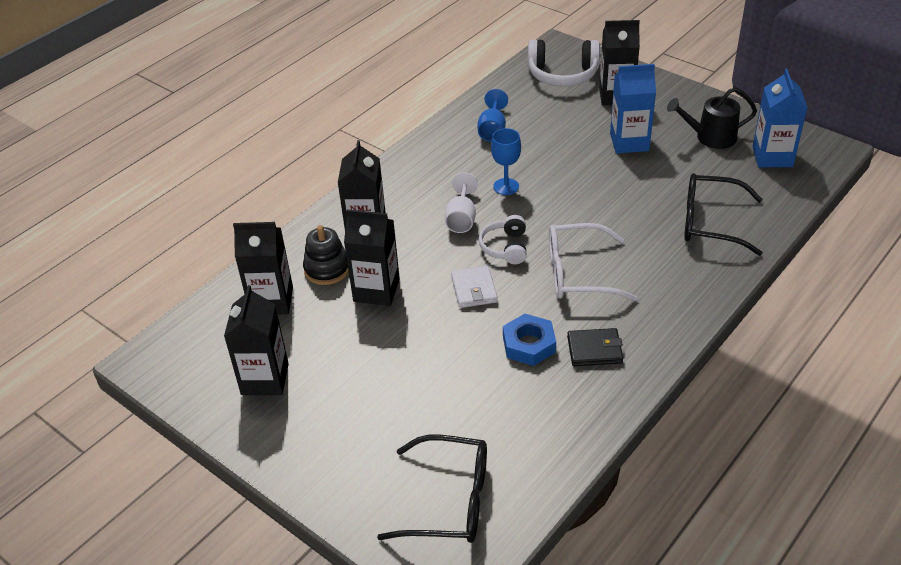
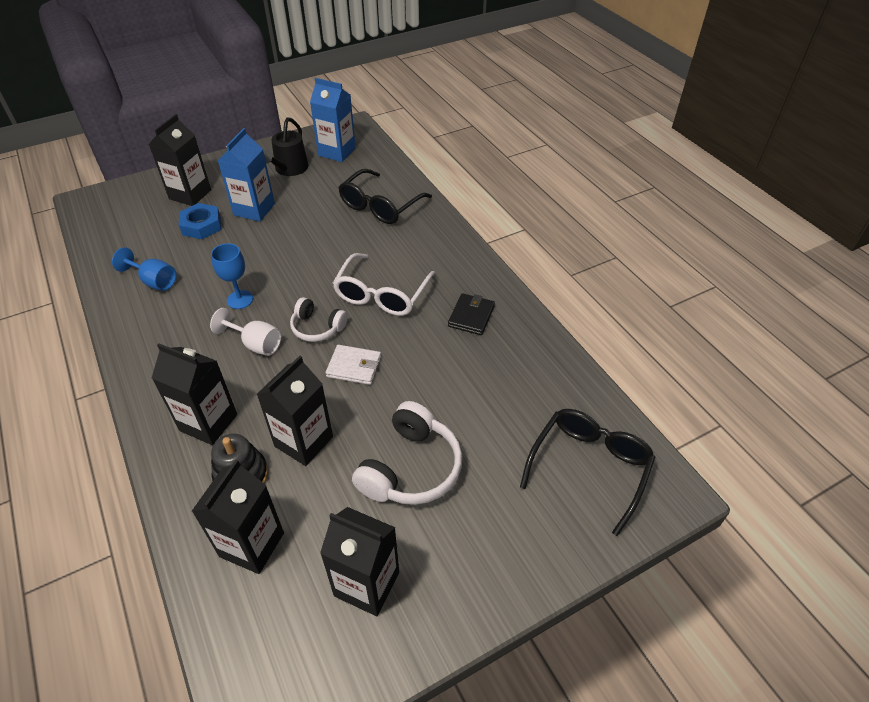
camera: 70 degrees left, 5 degrees up
blue nut [503,314,556,366] -> blue nut moved to [179,203,221,239]
white headphones [528,39,600,87] -> white headphones moved to [352,401,462,505]

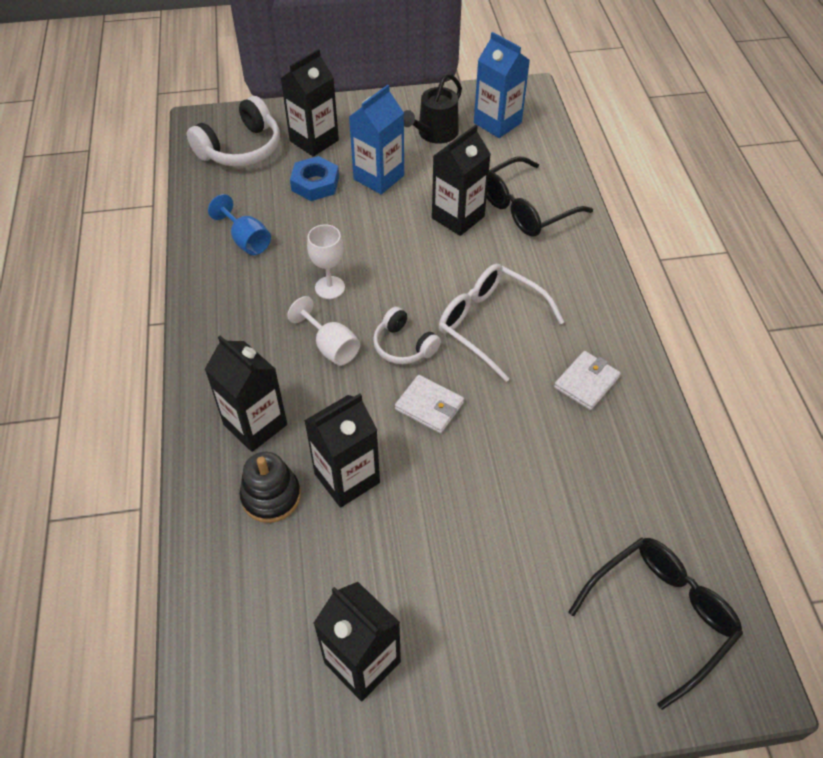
camera: 20 degrees right, 5 degrees up
black carton [192,460,284,574] -> black carton moved to [432,125,491,236]
blue goblet [211,243,253,309] -> white goblet [307,224,345,299]
white glasses [333,253,436,316] -> white glasses turned 90 degrees clockwise [439,264,564,382]
white headphones [352,401,462,505] -> white headphones moved to [187,96,280,166]
black wallet [448,293,495,335] -> white wallet [554,351,621,410]

